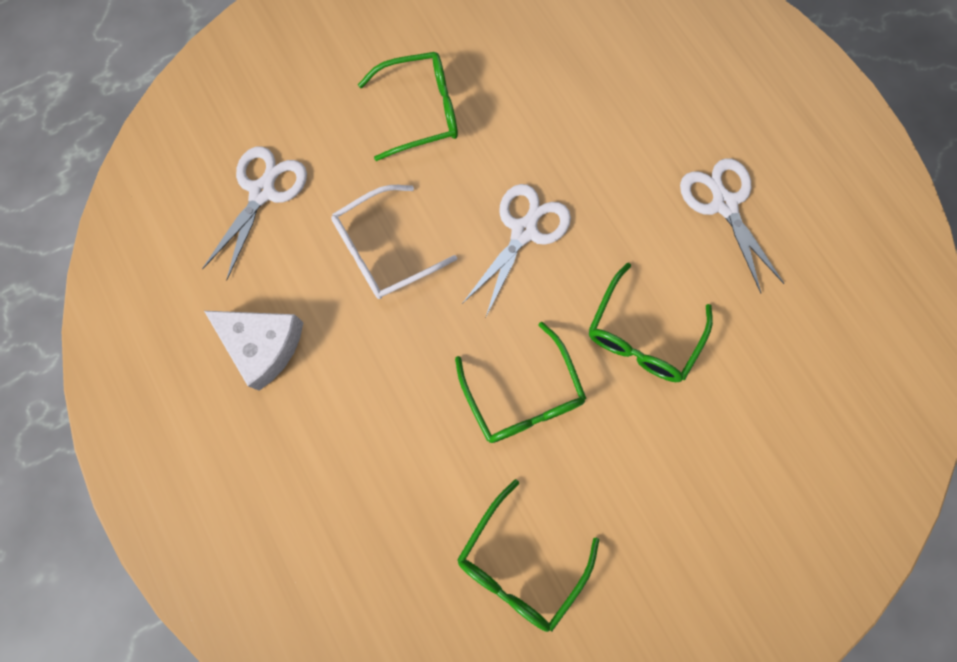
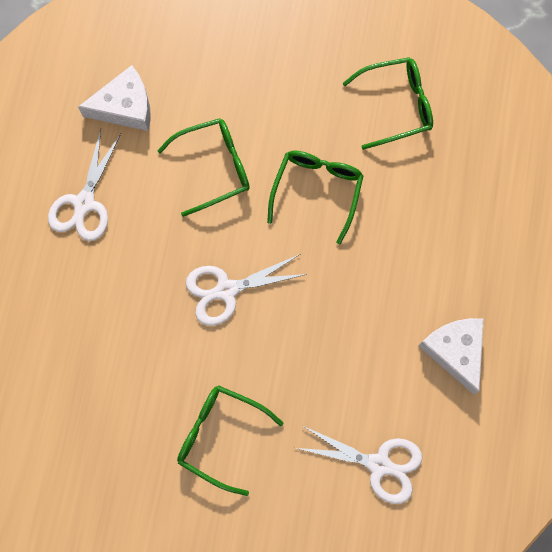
camera: 140 degrees left, 0 degrees up
white scissors [202,146,307,280] -> white scissors turned 135 degrees counterclockwise [297,426,422,504]
white glasses [331,185,457,299] -> none
none -> white cheese [78,65,151,131]

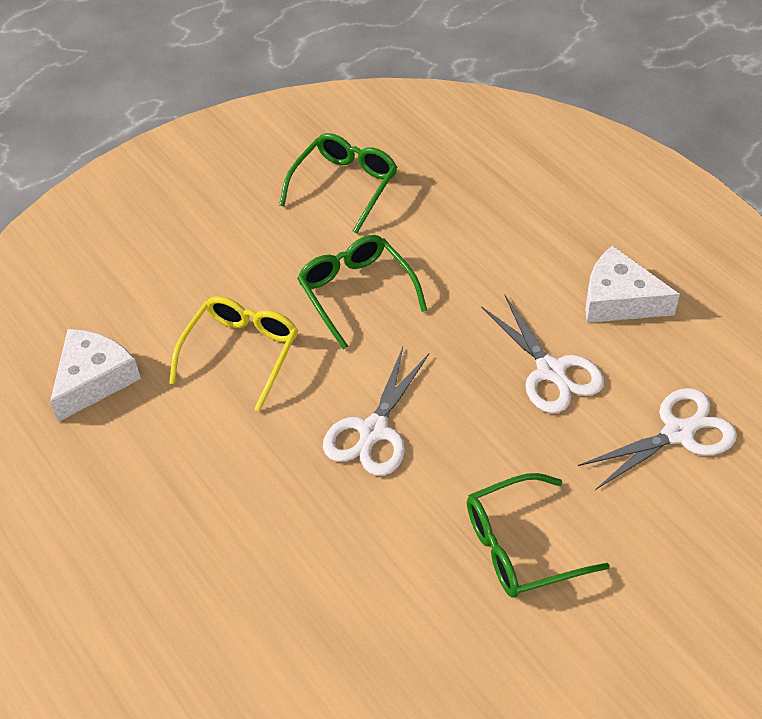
camera: 45 degrees left, 25 degrees down
white scissors [48,129,121,241] -> white scissors moved to [481,294,604,413]
green glasses [157,118,250,217] -> yellow glasses [169,296,298,412]

